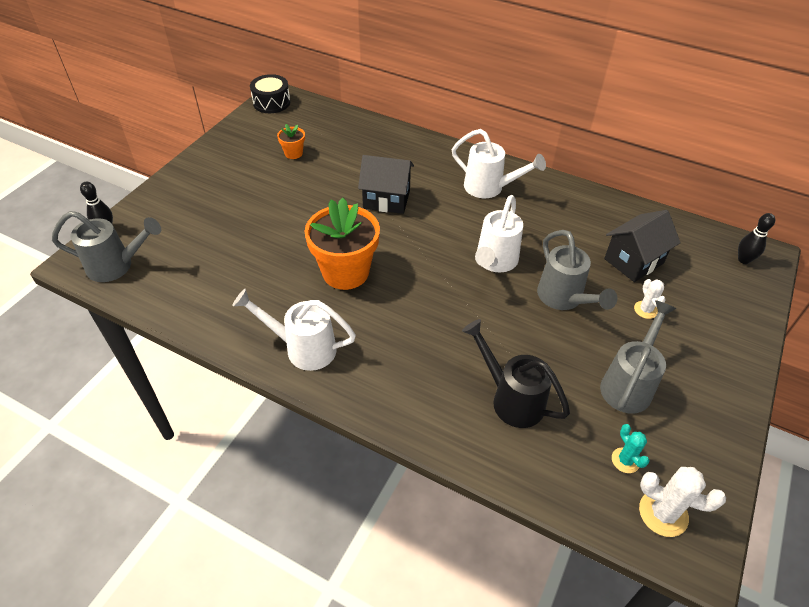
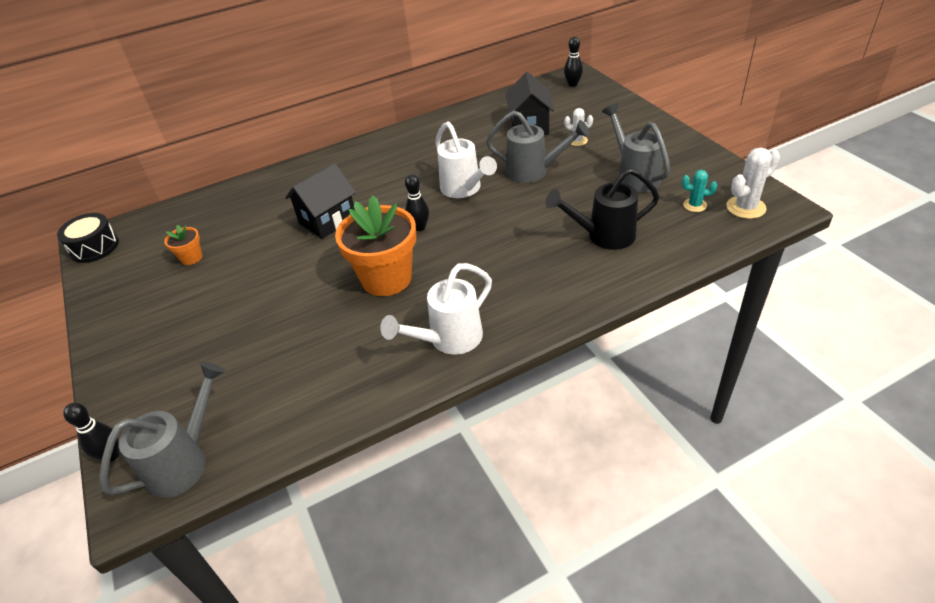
camera: 50 degrees left, 5 degrees down
white watering can [452,129,546,198] -> none
none -> black bowling pin [405,174,429,231]

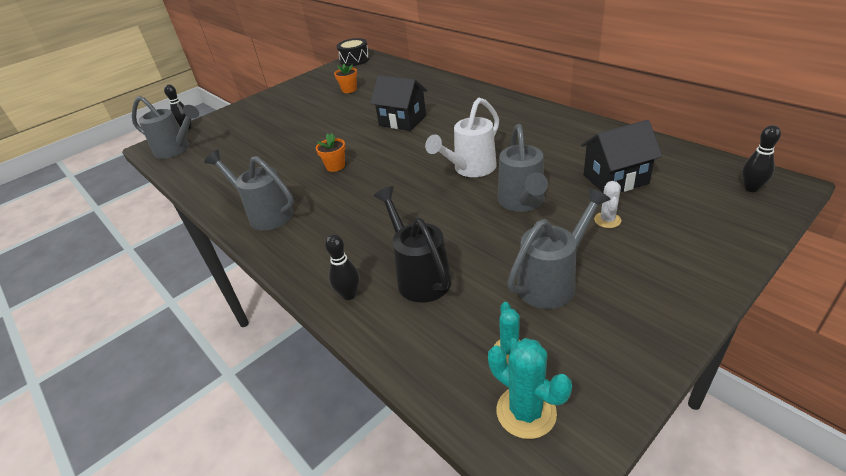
camera: 75 degrees right, 5 degrees down
orange flower pot [335,195,416,296] -> orange flower pot [316,133,346,172], size x0.46
white watering can [380,263,492,355] -> grey watering can [204,150,294,231]
black bowling pin [405,174,429,231] -> black bowling pin moved to [325,234,360,300]
white cactus [726,148,780,219] -> turquoise cactus [488,338,572,439]

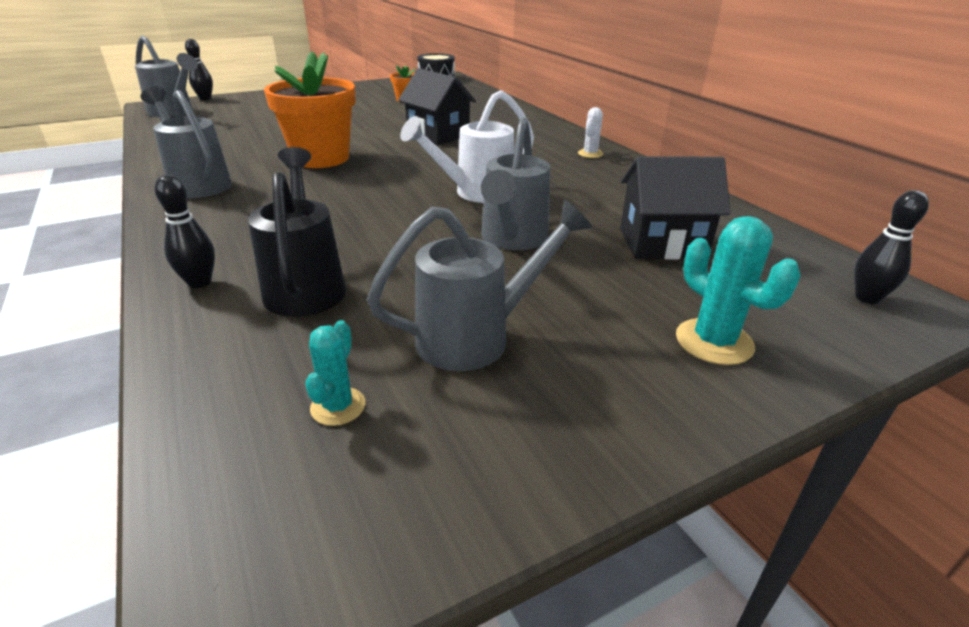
camera: 10 degrees right, 5 degrees down
orange flower pot [316,133,346,172] -> orange flower pot [264,52,356,168], size x2.18
turquoise cactus [488,338,572,439] -> turquoise cactus moved to [676,216,800,365]
white cactus [594,181,621,228] -> white cactus moved to [578,107,603,158]

